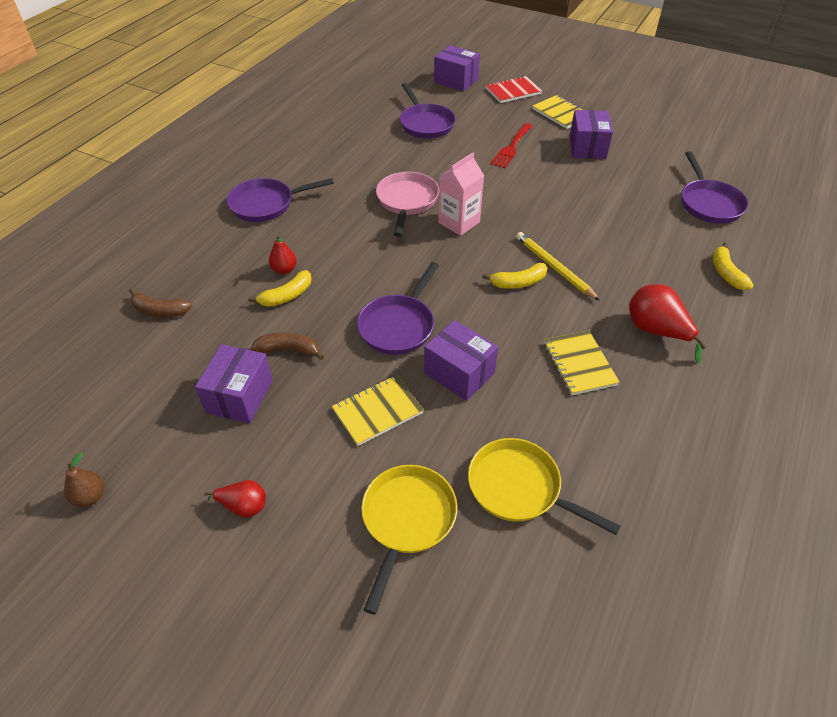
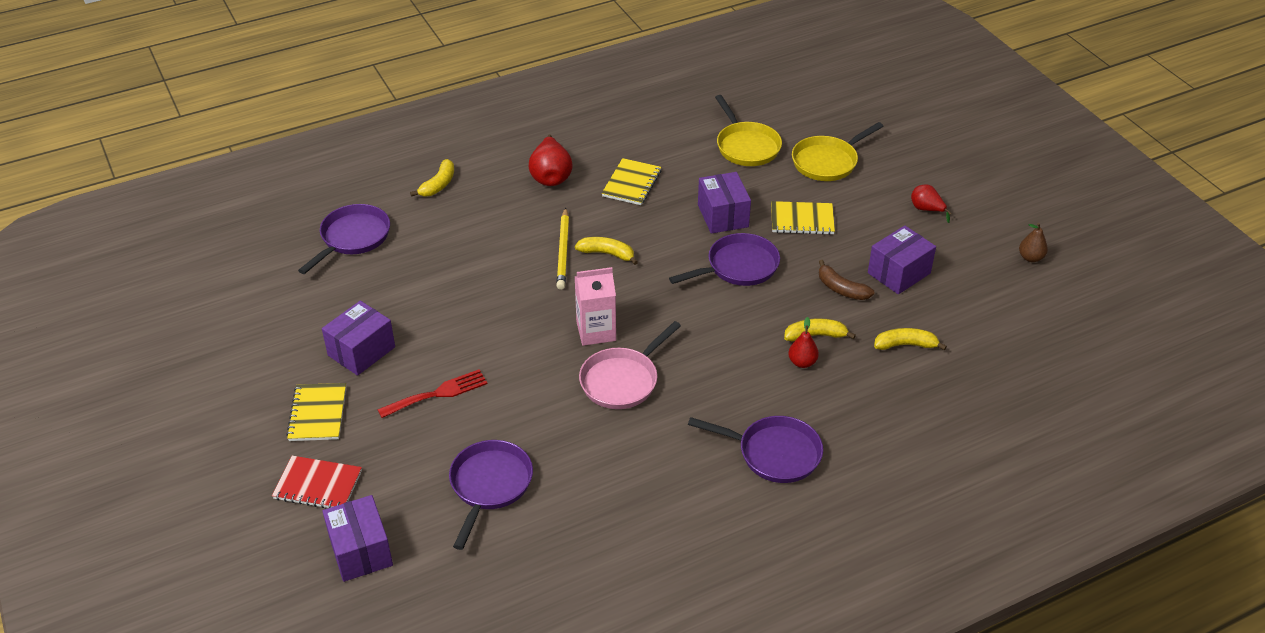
camera: 145 degrees left, 5 degrees down
brown banana [129,288,192,317] -> none
none -> yellow banana [874,328,947,350]

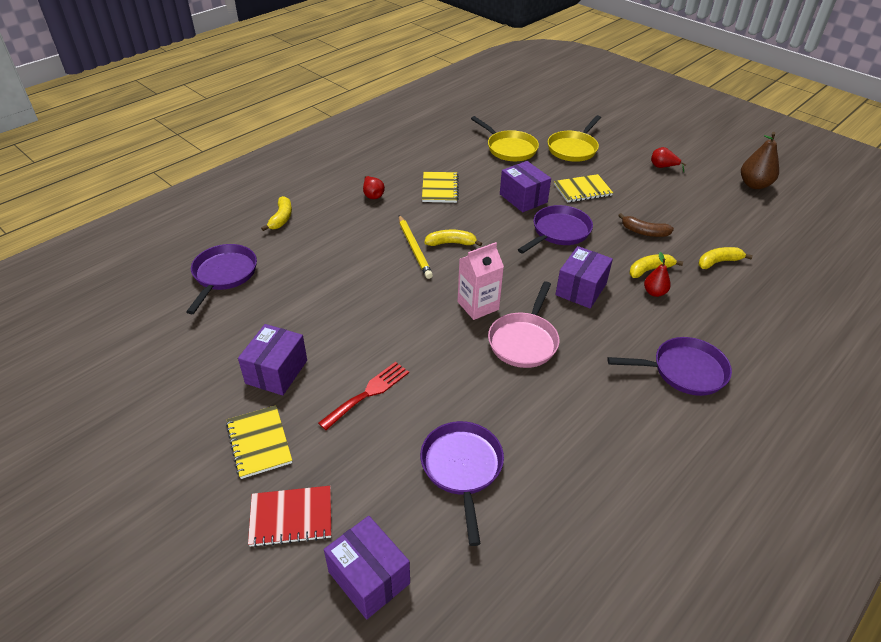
camera: 20 degrees left, 0 degrees up
red pear [529,135,573,186] -> red pear [363,176,385,199], size x0.60
purple box [868,225,936,294] -> purple box moved to [555,246,613,309]
brown pear [1019,223,1048,262] -> brown pear [741,132,779,189], size x1.68

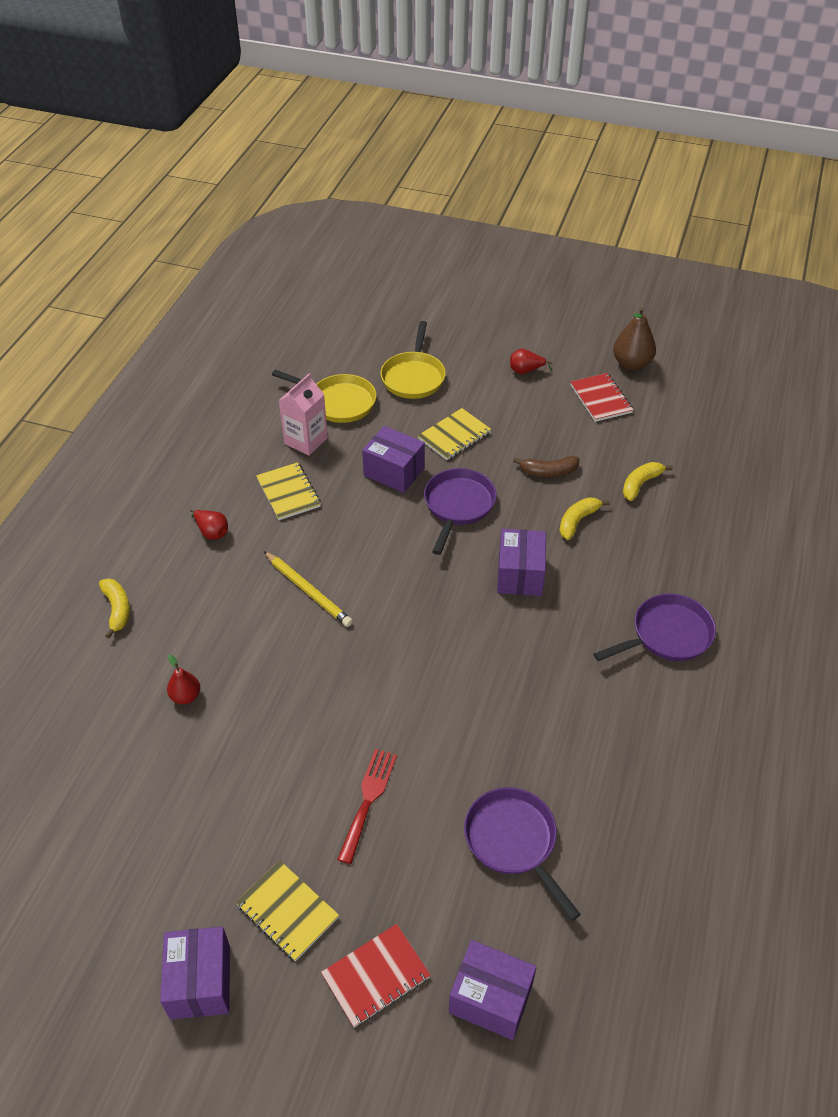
camera: 25 degrees left, 5 degrees up
purple pan [186,244,257,314] -> none
purple box [238,324,307,395] -> purple box moved to [160,927,230,1020]
yellow banana [424,229,482,246] -> none
pink carton [457,242,504,320] -> pink carton moved to [278,373,328,456]
pink pan [488,281,559,368] -> none
red pear [644,252,671,297] -> red pear moved to [167,654,200,704]
none -> red notebook [571,373,633,422]

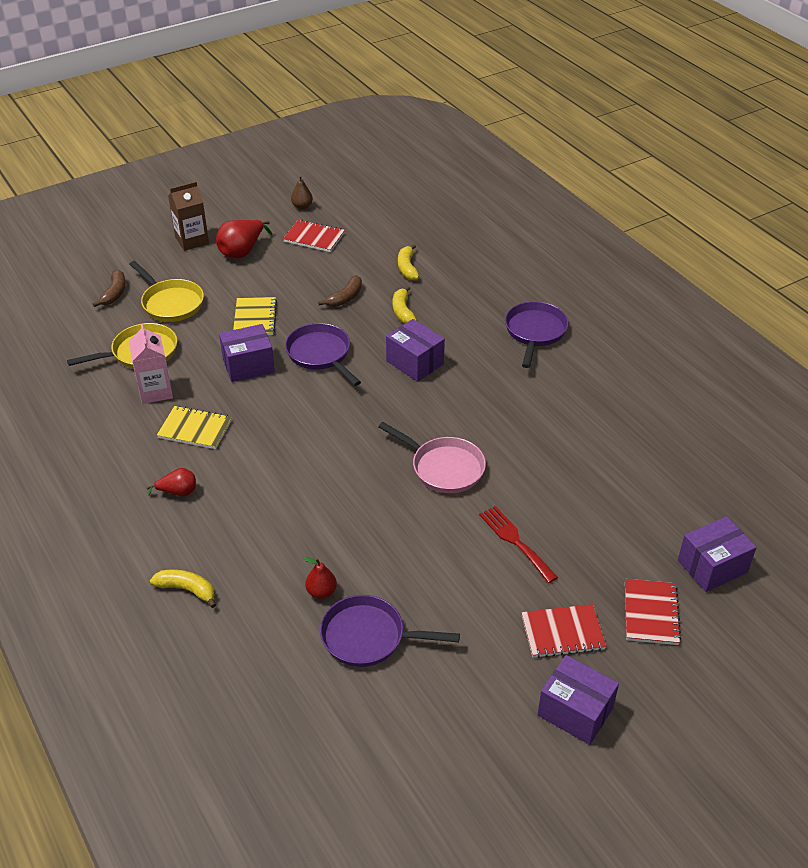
camera: 50 degrees left, 5 degrees down
yellow notebook [236,860,339,961] -> red notebook [521,604,606,658]
yellow pencil [264,551,353,627] -> none
purple pan [464,787,581,921] -> purple pan moved to [320,595,460,667]
red pear [510,349,553,374] -> red pear [216,220,273,258], size x1.68
brown pear [613,307,656,370] -> brown pear [291,176,313,209], size x0.60
none -> brown banana [93,270,126,307]
none -> brown carton [168,182,209,251]
none -> pink pan [378,422,486,493]

